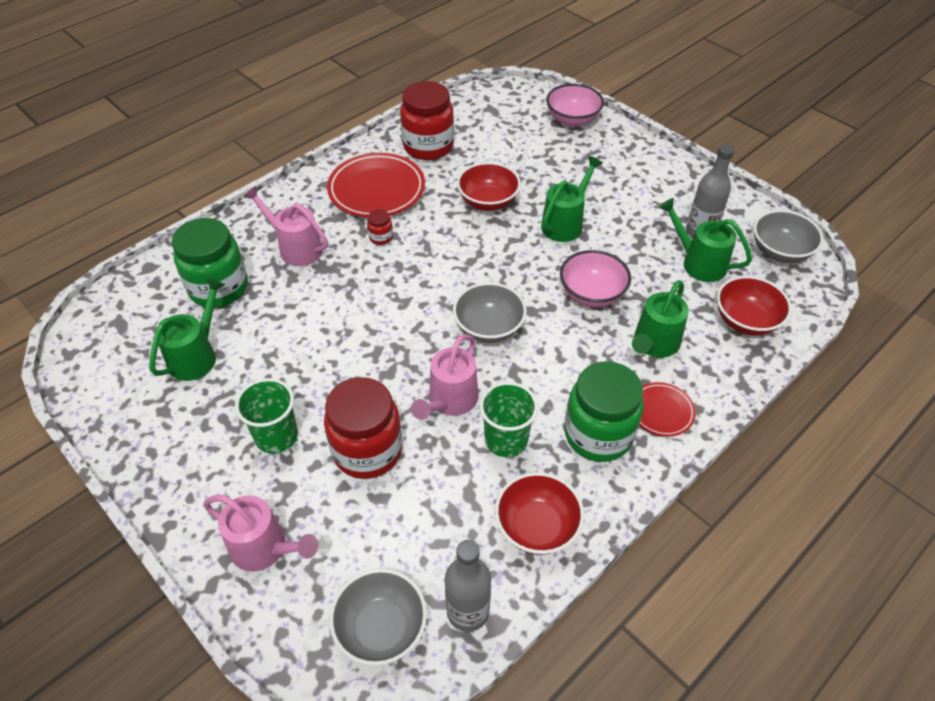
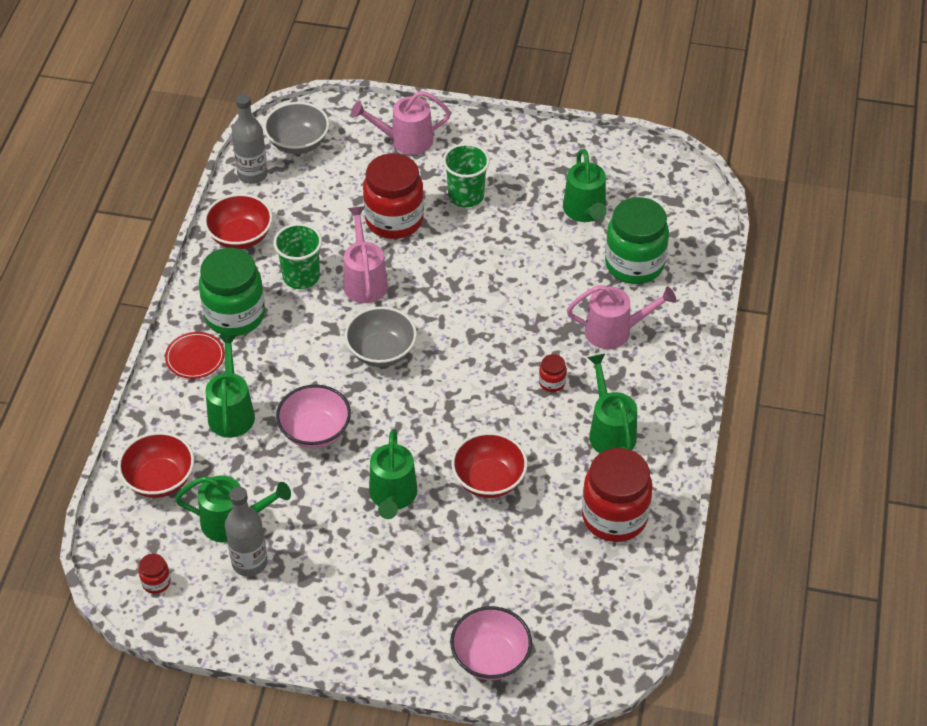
camera: 145 degrees right, 0 degrees up
red plate [327,153,425,217] -> green watering can [587,354,637,453]
grey bowl [754,210,824,263] -> red jar [139,554,171,594]

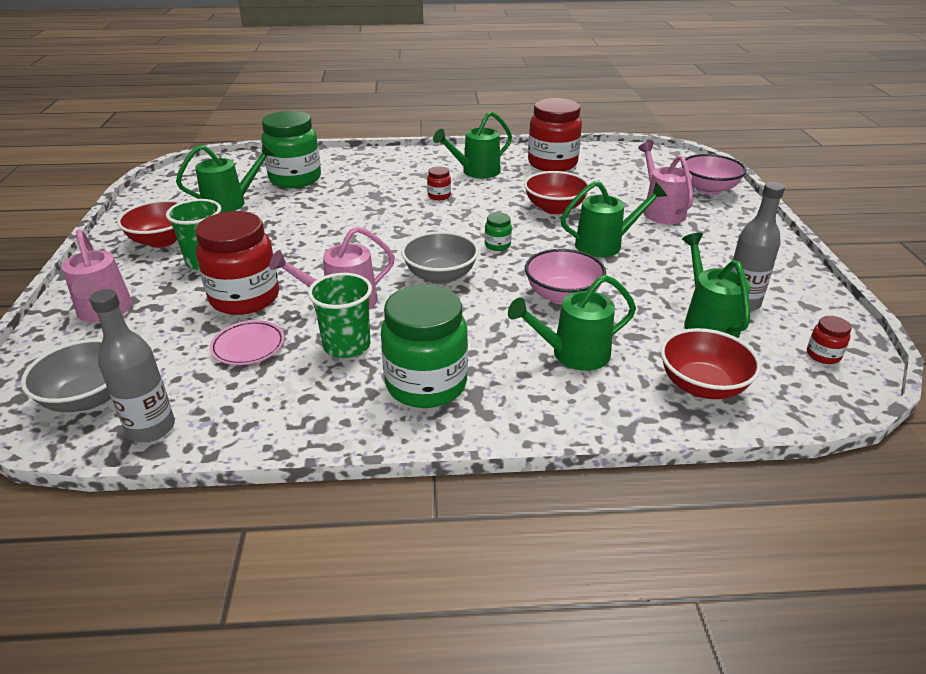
camera: 105 degrees left, 15 degrees down
red plate [165,332,225,379] -> none
red bowl [204,194,273,249] -> red bowl moved to [117,200,182,248]
pink watering can [567,285,676,349] -> pink watering can moved to [638,141,693,224]
none -> pink plate [210,320,285,365]
none -> green jar [485,213,512,251]

